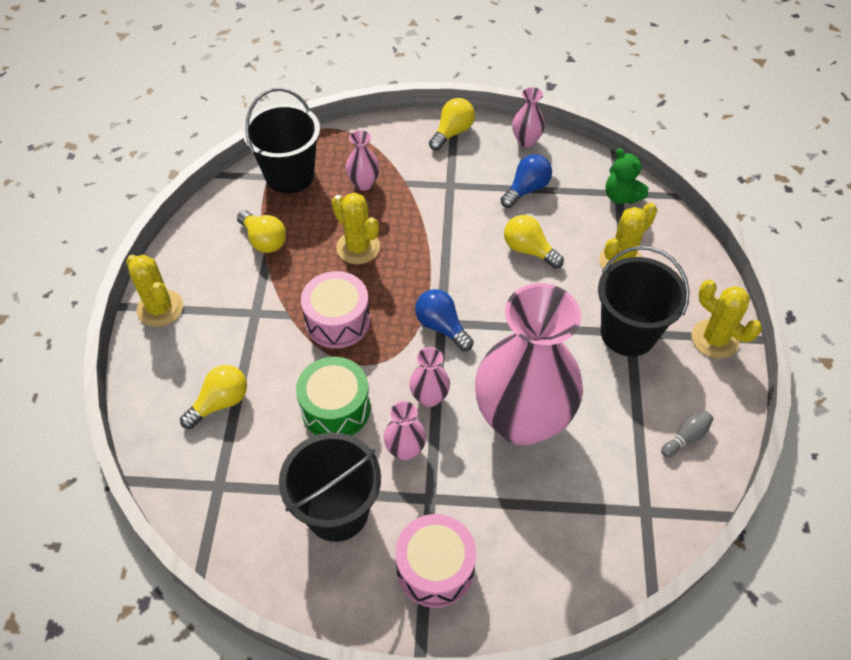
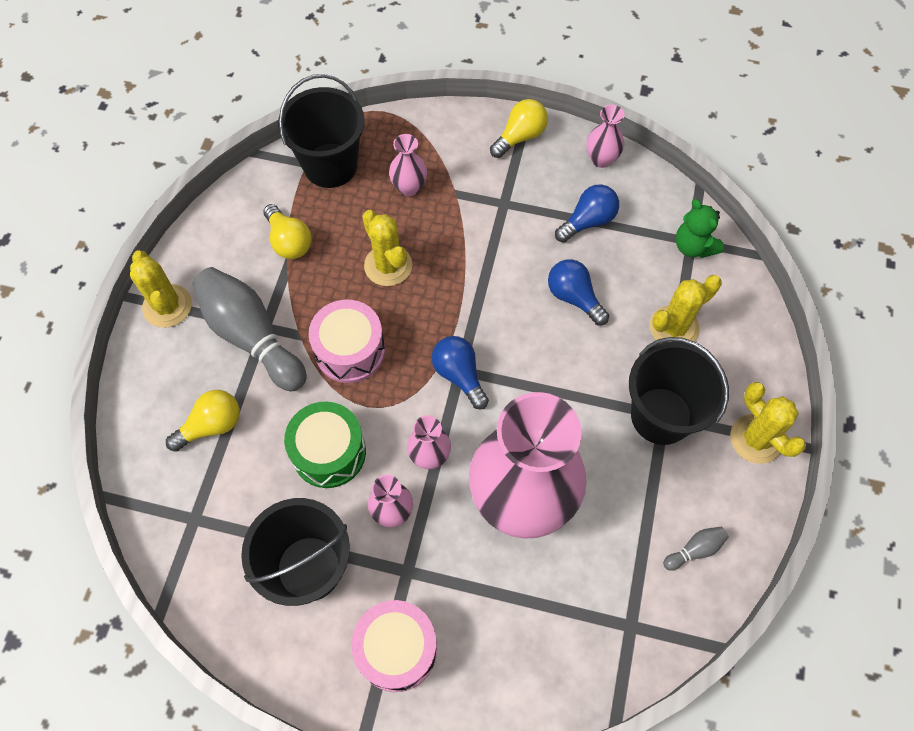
camera: 10 degrees right, 10 degrees up
yellow light bulb [504,215,564,269] -> blue light bulb [548,259,609,326]
none -> grey bowling pin [192,267,307,391]

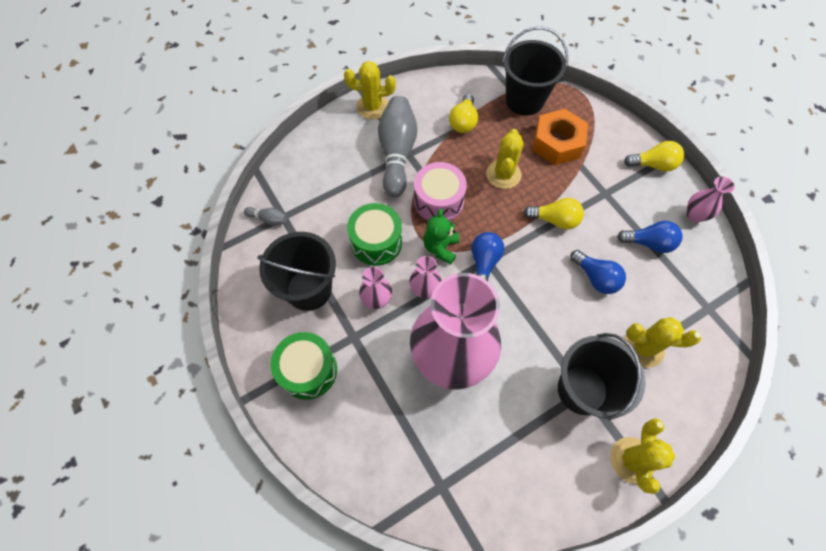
camera: 45 degrees right, 0 degrees up
yellow cactus [130,250,192,328] -> yellow cactus turned 75 degrees clockwise [344,61,396,120]
yellow light bulb [166,390,240,452] -> yellow light bulb moved to [524,198,584,230]
pink drum [351,600,437,692] -> green drum [271,332,337,400]
pink vase [389,134,427,196] -> orange nut [532,109,588,165]
blue light bulb [548,259,609,326] -> blue light bulb turned 135 degrees clockwise [570,250,626,294]
grey bowling pin [663,527,729,571] -> grey bowling pin moved to [244,207,287,225]
green teddy bear [675,199,724,258] -> green teddy bear moved to [423,209,459,264]

